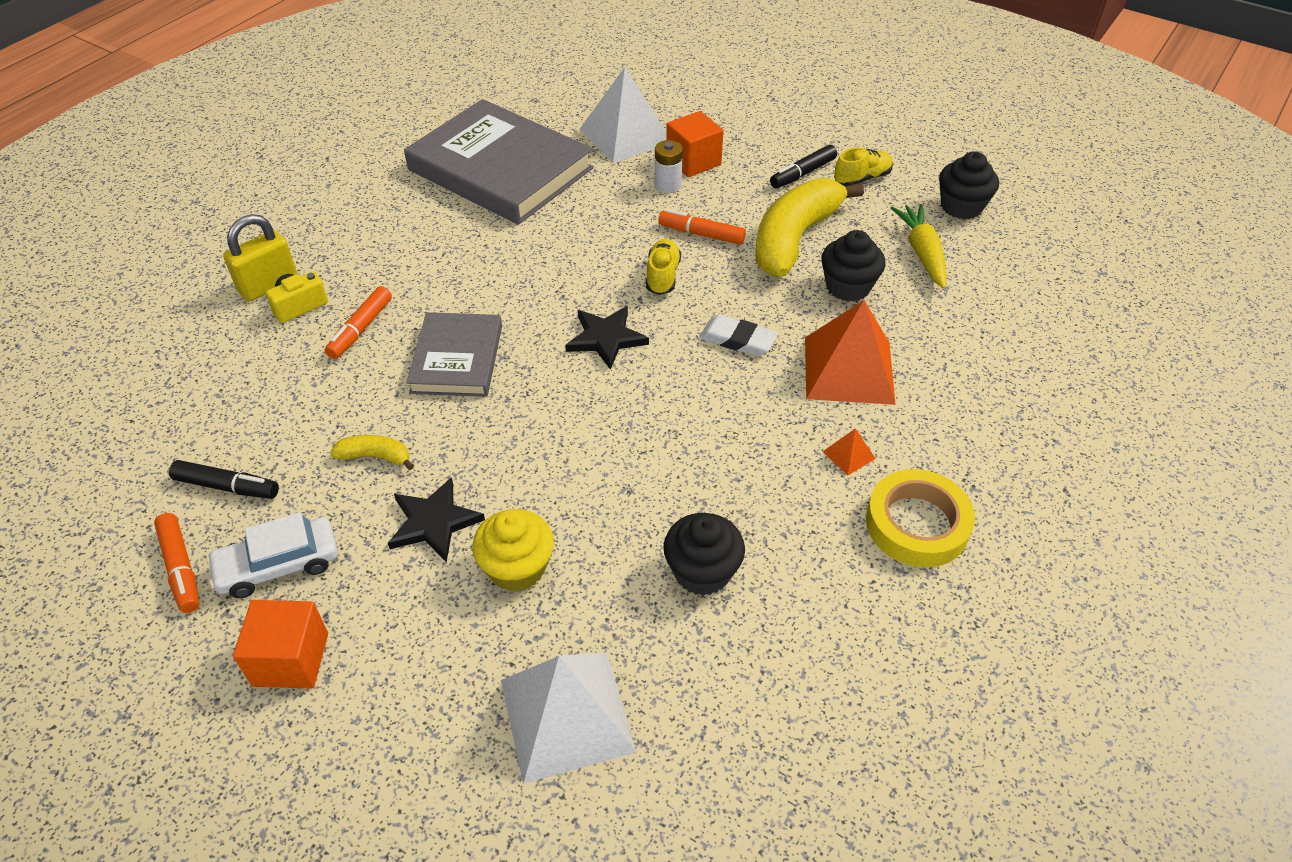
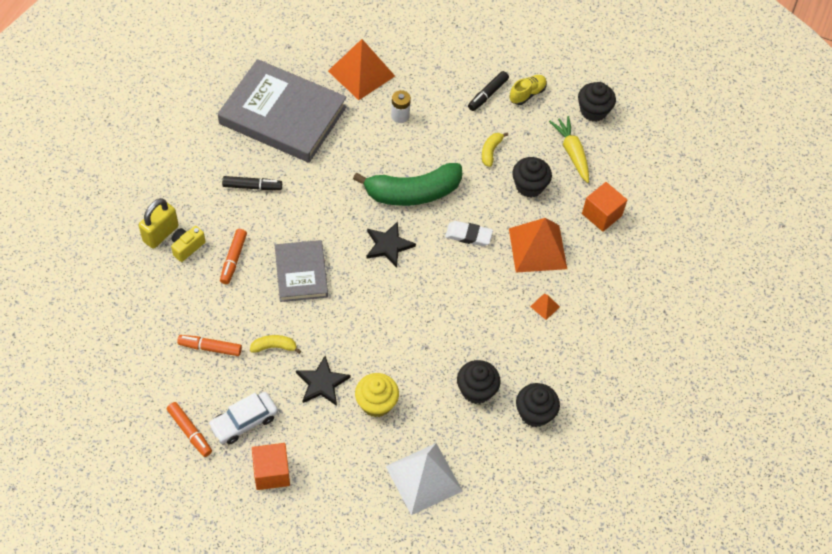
camera: 15 degrees left, 10 degrees up
black marker [169,460,279,499] -> black marker moved to [222,176,282,190]
white pyramid [580,67,666,163] -> orange pyramid [328,39,395,100]
yellow shoe [646,239,681,295] -> green banana [353,163,462,206]
orange marker [658,209,746,245] -> orange marker moved to [177,335,242,356]
orange cube [666,111,724,177] -> orange cube moved to [582,182,627,232]
yellow banana [756,178,864,277] -> yellow banana [482,132,508,167], size x0.43
yellow tape [866,469,975,567] -> none
none -> black cupcake [516,383,560,427]

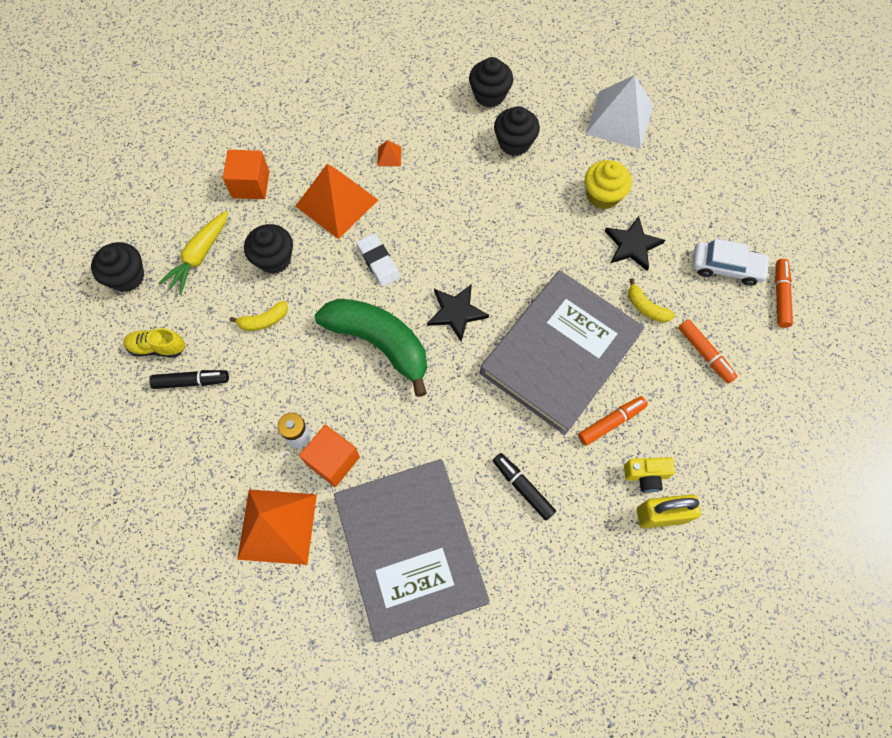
camera: 130 degrees left, 10 degrees up
orange cube [252,443,290,490] -> orange cube moved to [299,425,360,487]
grey book [275,240,328,302] -> grey book [480,270,645,435], size x1.79

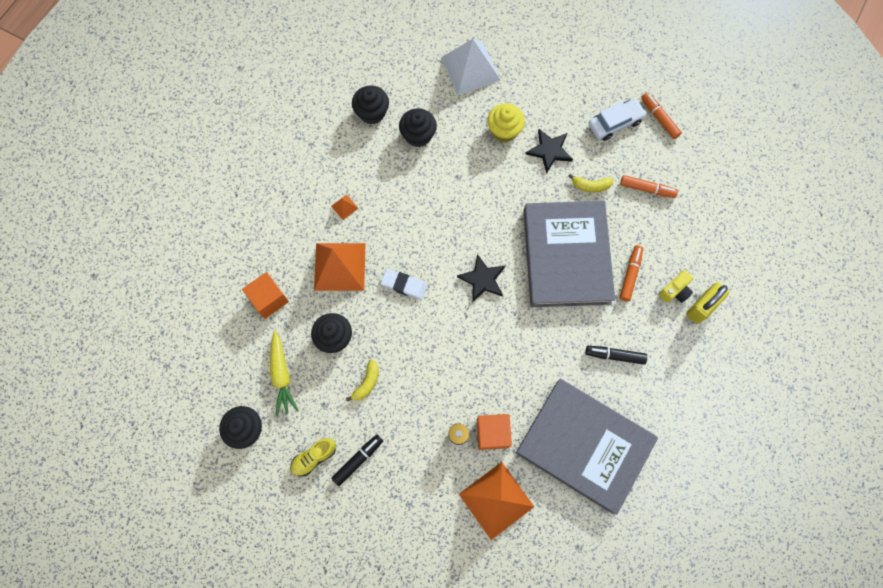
camera: 40 degrees left, 5 degrees up
green banana [315,299,427,397] -> none

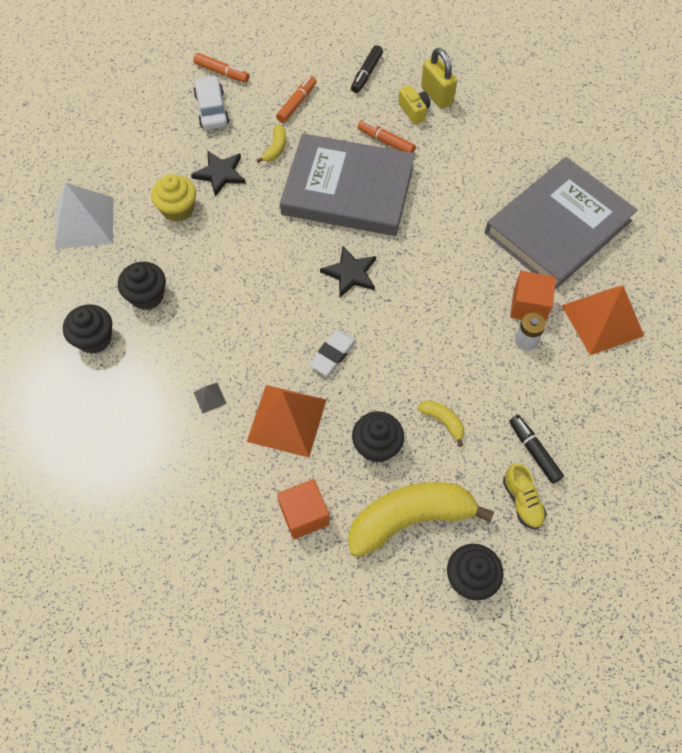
camera: 75 degrees left, 10 degrees down
yellow carrot [270,331,299,416] -> yellow banana [348,482,494,557]
orange pyramid [331,194,359,220] -> grey pyramid [193,383,227,414]
black marker [586,346,647,365] -> black marker moved to [351,45,383,93]
orange marker [641,92,682,139] -> orange marker turned 135 degrees counterclockwise [193,53,249,83]

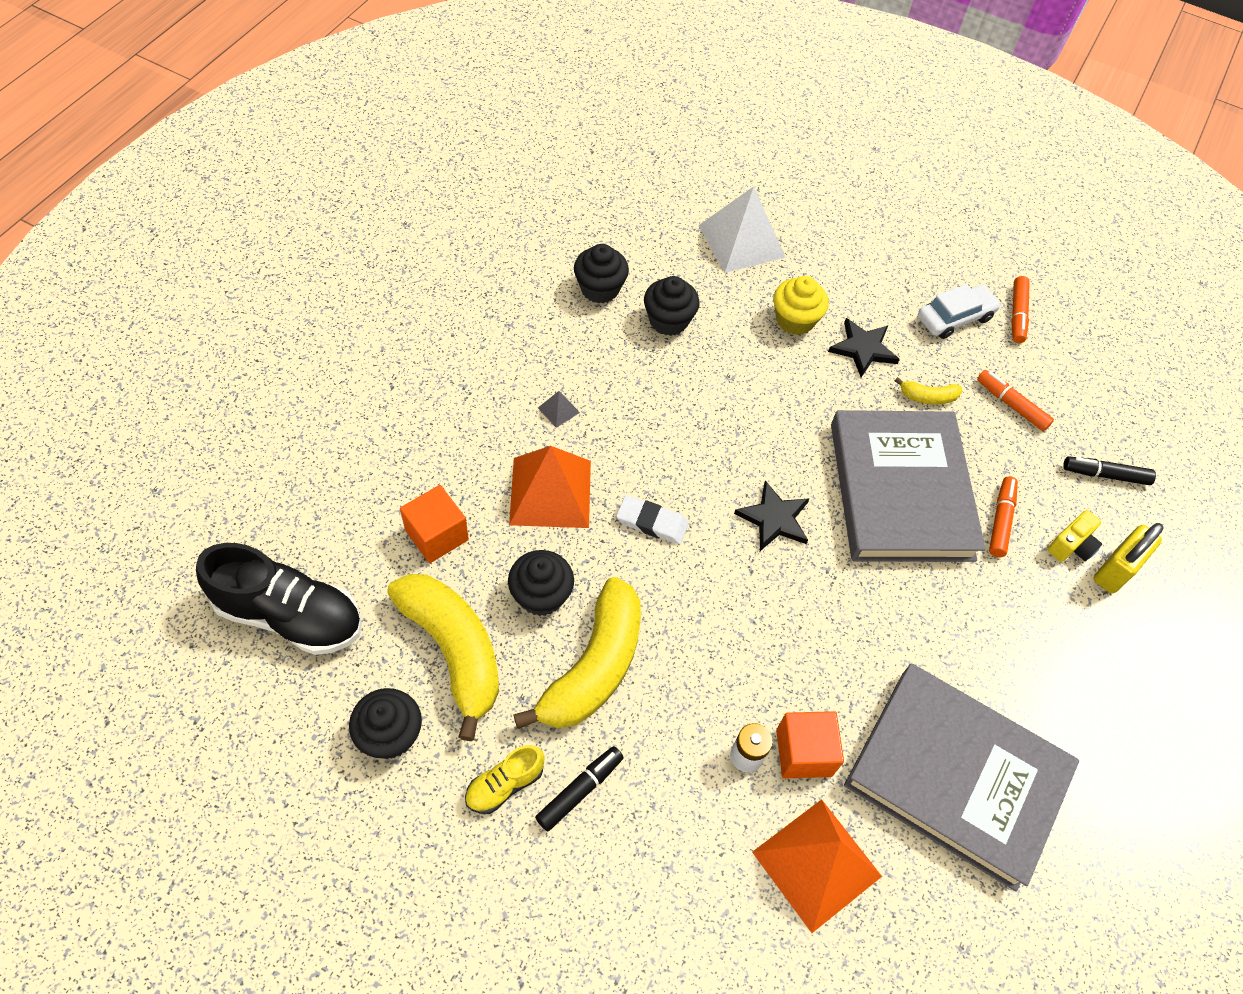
camera: 70 degrees right, 5 degrees down
orange marker [276,76,317,123] -> orange marker turned 150 degrees counterclockwise [977,370,1054,431]
yellow banana [417,400,464,447] -> yellow banana [513,577,641,729], size x2.33
none -> black shoe [196,543,362,655]

